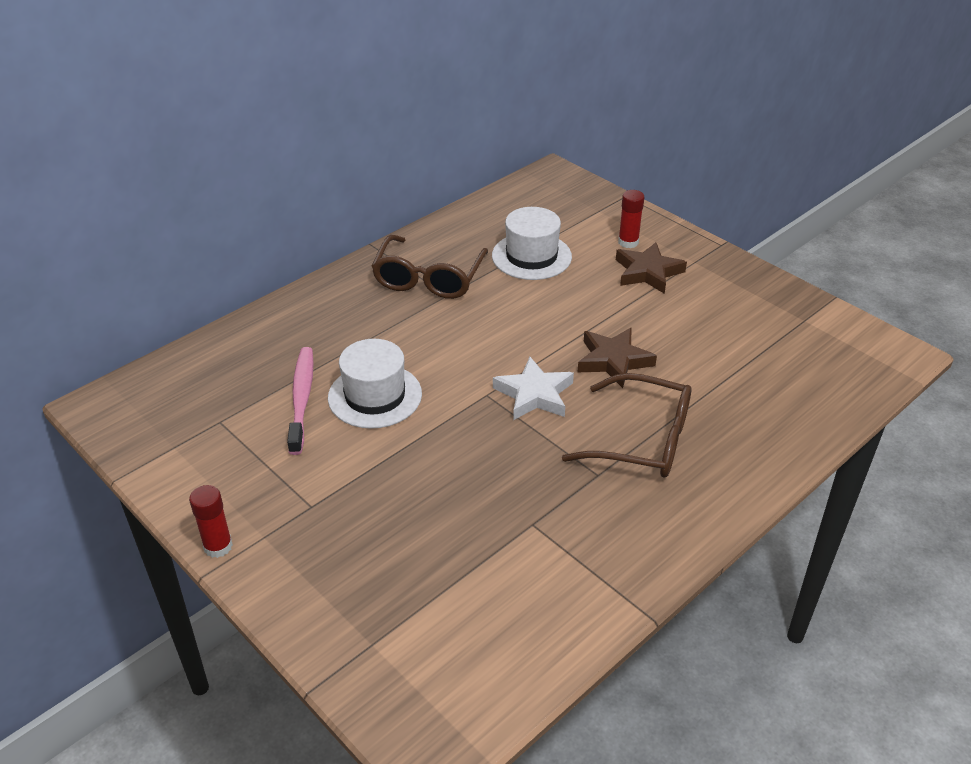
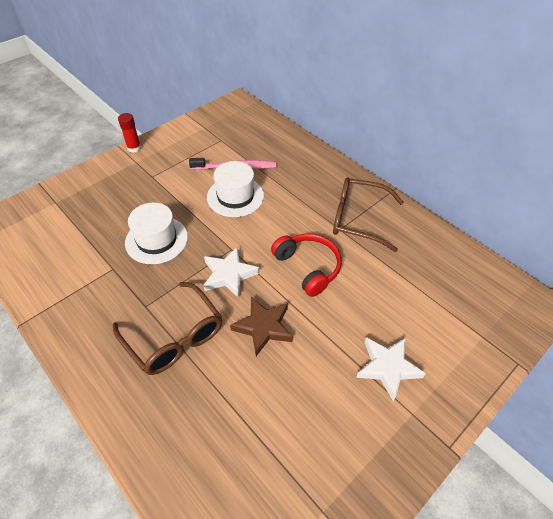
camera: 90 degrees right, 10 degrees up
white hat [492,207,572,280] -> white hat moved to [125,203,188,264]
brown glasses [562,373,692,478] -> brown glasses turned 60 degrees counterclockwise [113,282,222,375]
brown star [616,242,687,294] -> white star [356,337,426,401]
red glue stick [618,190,644,248] -> none
none -> red headphones [271,233,342,297]

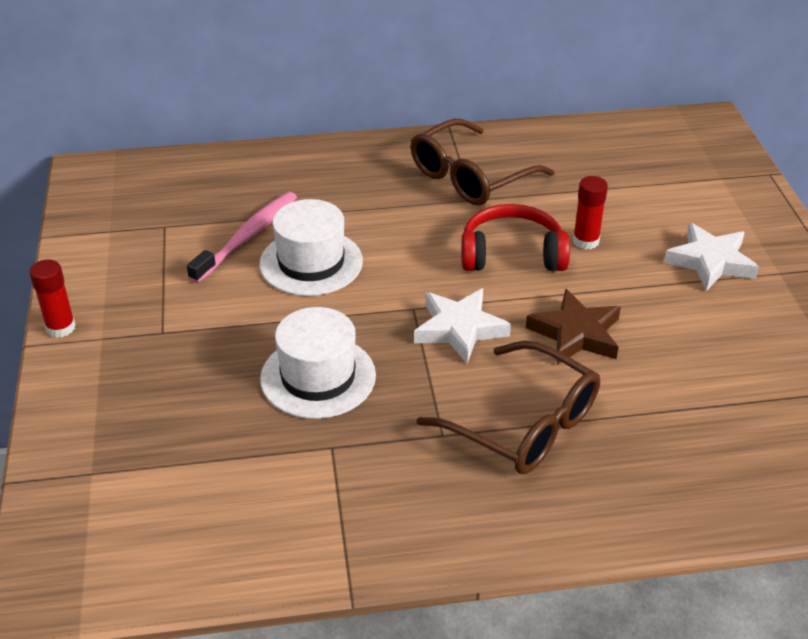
camera: 55 degrees left, 10 degrees down
brown glasses [113,282,222,375] -> brown glasses turned 45 degrees clockwise [417,341,600,474]
none -> red glue stick [573,176,608,249]

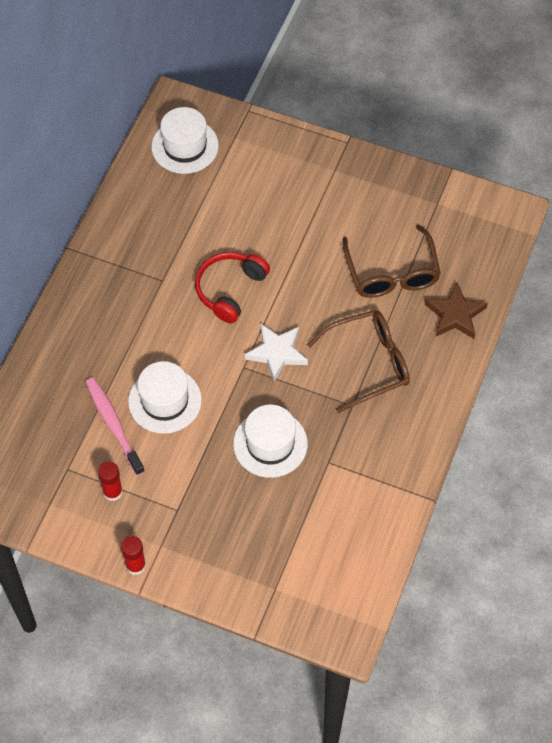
camera: 60 degrees left, 20 degrees up
brown glasses [411,119,555,206] -> brown glasses moved to [343,225,441,298]
brown star [526,289,621,365] -> brown star moved to [425,283,488,339]
red glue stick [573,176,608,249] -> red glue stick moved to [98,461,123,501]
white star [664,223,759,291] -> none
none -> white hat [152,107,219,174]

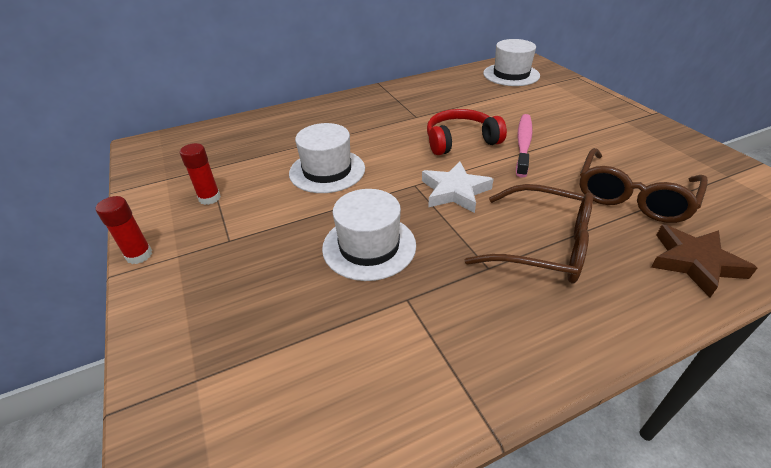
camera: 45 degrees right, 20 degrees down
pink toothbrush [86,378,145,476] -> pink toothbrush moved to [516,114,533,178]

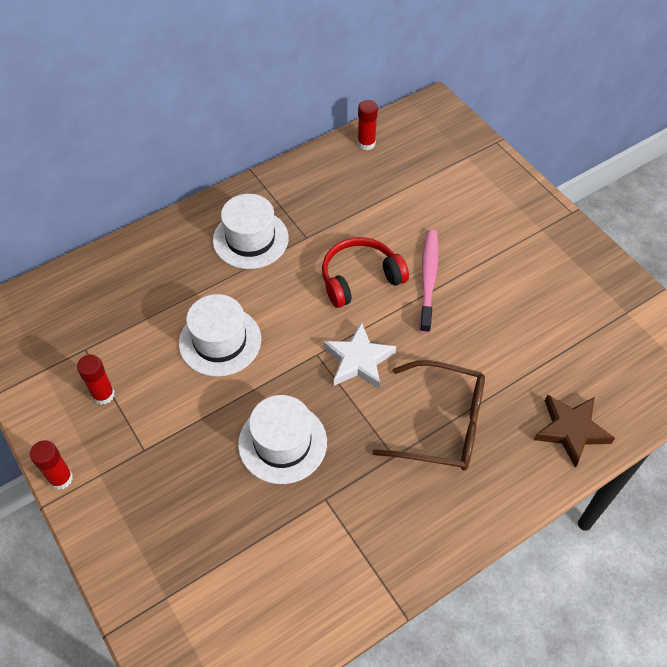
camera: 10 degrees left, 15 degrees up
white hat [483,39,540,86] -> white hat moved to [213,194,289,269]
brown glasses [580,148,708,223] -> none
none -> red glue stick [357,100,378,150]

